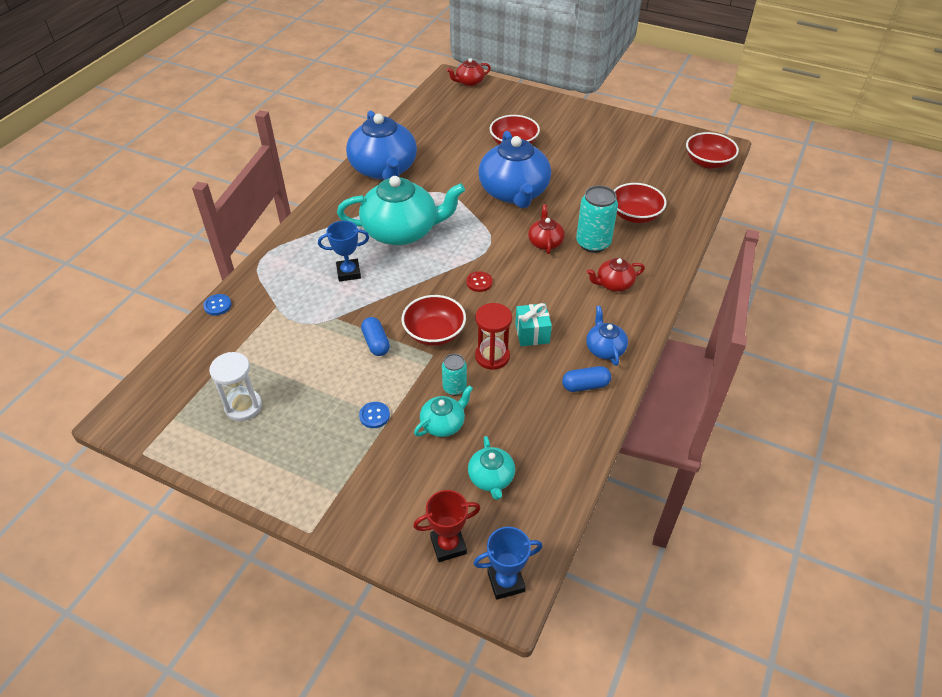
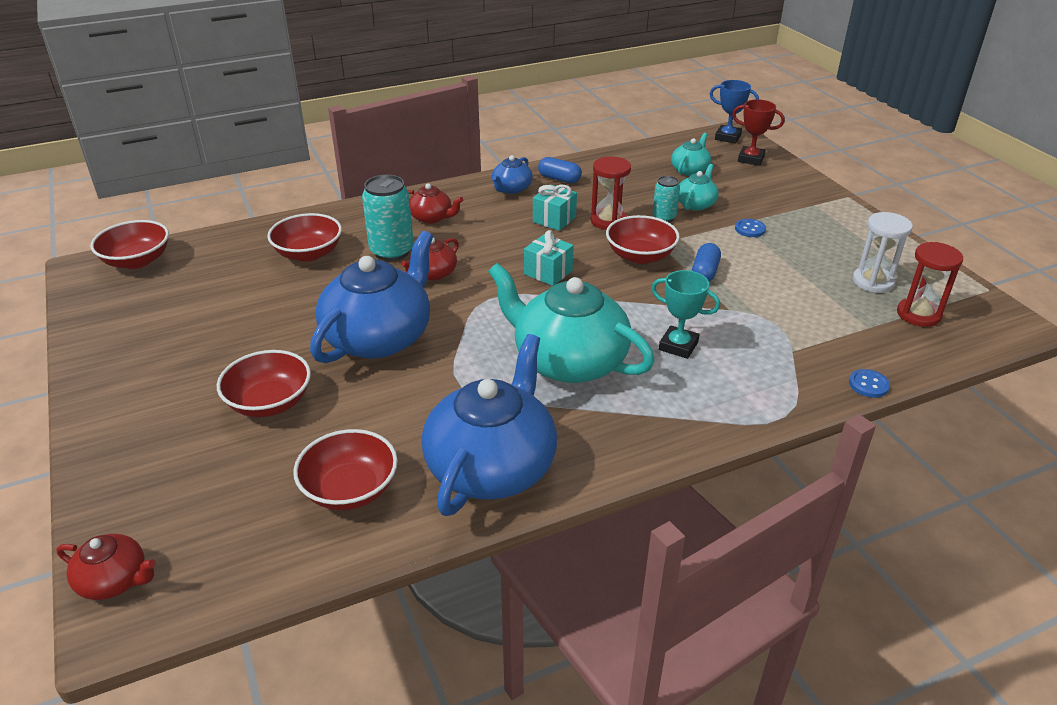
camera: 140 degrees left, 10 degrees down
blue trophy [318,221,369,282] -> turquoise trophy [651,270,720,359]
turquoise teapot [414,385,473,437] -> turquoise teapot turned 120 degrees clockwise [679,164,719,211]
red button [467,271,493,292] -> turquoise gift [524,230,574,286]
none -> red bowl [293,429,398,510]
none -> red hourglass [897,242,963,327]

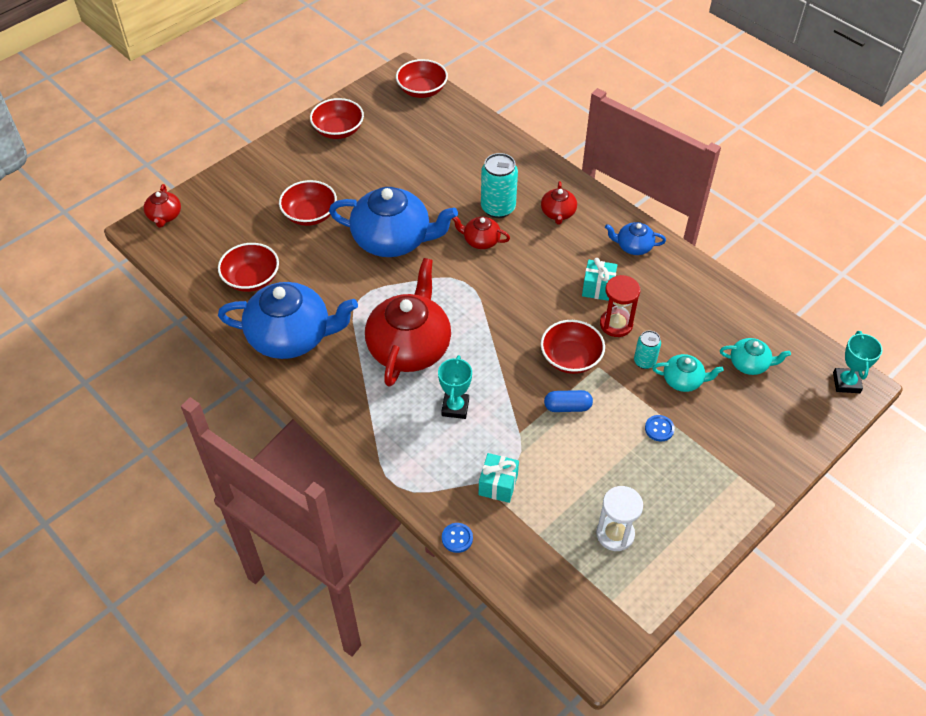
camera: 70 degrees right, 15 degrees up
red bowl [267,213,342,262] -> red bowl moved to [310,98,364,139]
turquoise teapot [488,263,655,383] -> red teapot [365,258,451,387]
turquoise gift [524,230,574,286] -> turquoise gift moved to [479,453,519,503]
blue capsule [538,157,582,183] -> none
blue trophy [710,80,759,144] -> turquoise trophy [833,331,883,393]
red trophy [732,99,785,166] -> none
red hourglass [897,242,963,327] -> none

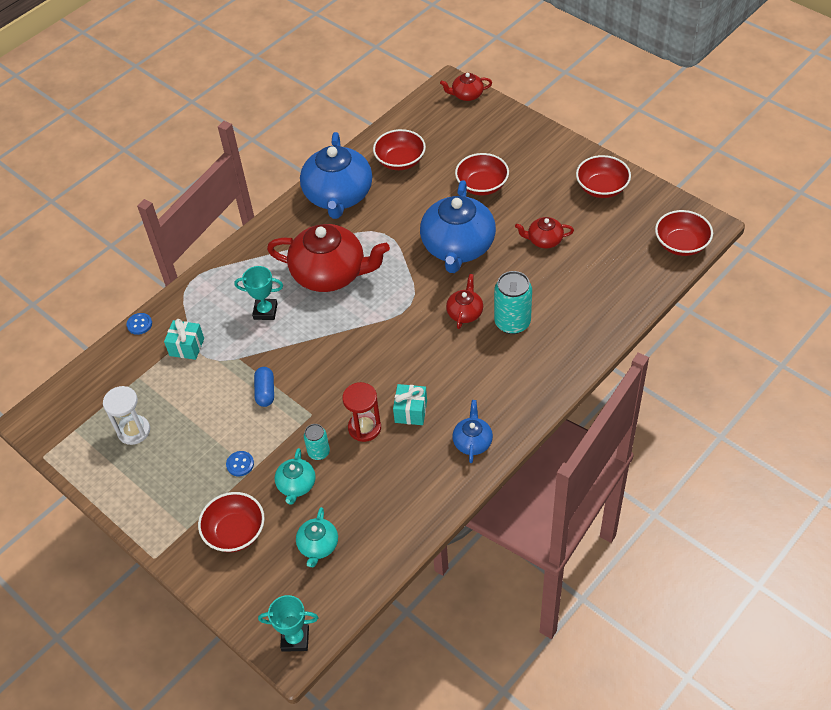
camera: 90 degrees right, 0 degrees up
red teapot [541,181,577,225] -> red teapot moved to [515,217,574,248]
red bowl [541,320,605,374] -> red bowl moved to [198,492,265,552]

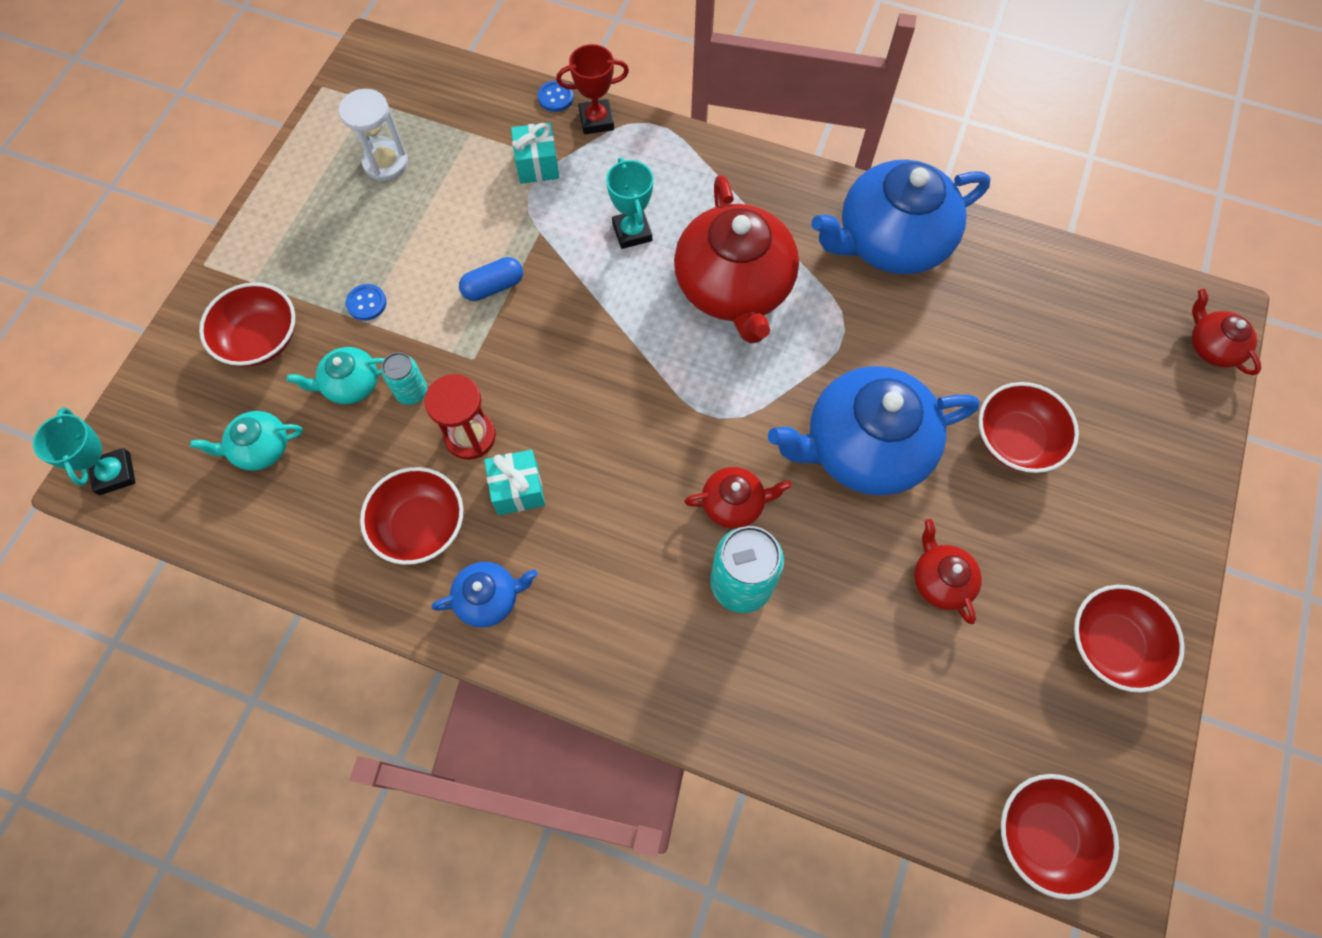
camera: 65 degrees right, 15 degrees up
red bowl [373,129,426,170] -> red bowl moved to [360,467,463,565]
none -> red trophy [556,44,629,134]

